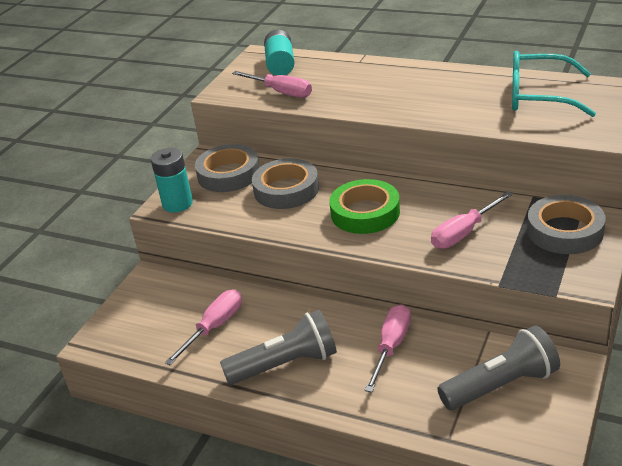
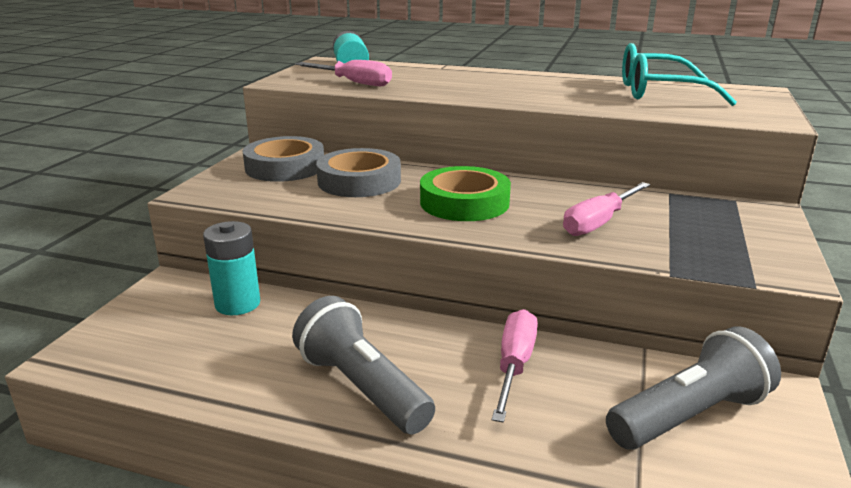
camera: 10 degrees left, 10 degrees down
turquoise battery [151,148,193,213] -> turquoise battery moved to [203,221,260,315]
pink screwdriver [165,290,242,365] -> none
grey flashlight [220,310,337,385] -> grey flashlight turned 105 degrees counterclockwise [292,296,435,434]
grey tape [527,195,606,254] -> none

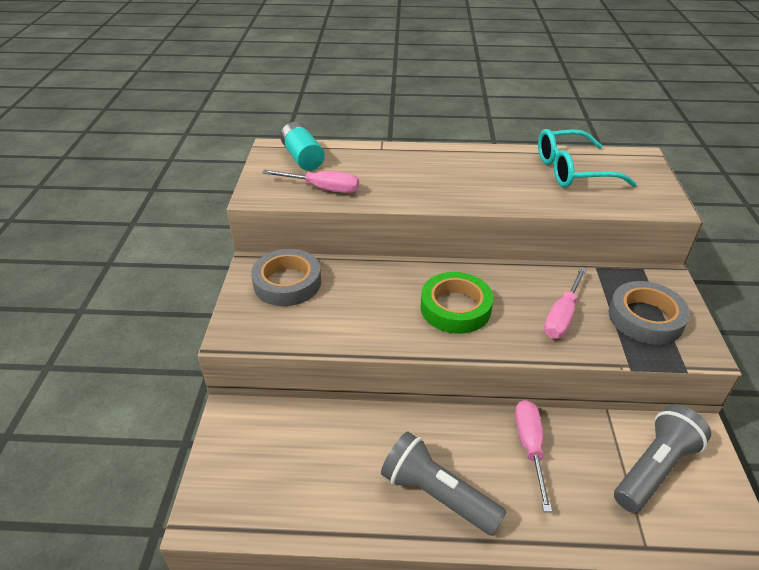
camera: 15 degrees left, 15 degrees up
turquoise battery [203,221,260,315] -> none
grey tape [316,148,401,197] -> grey tape moved to [609,281,690,345]

